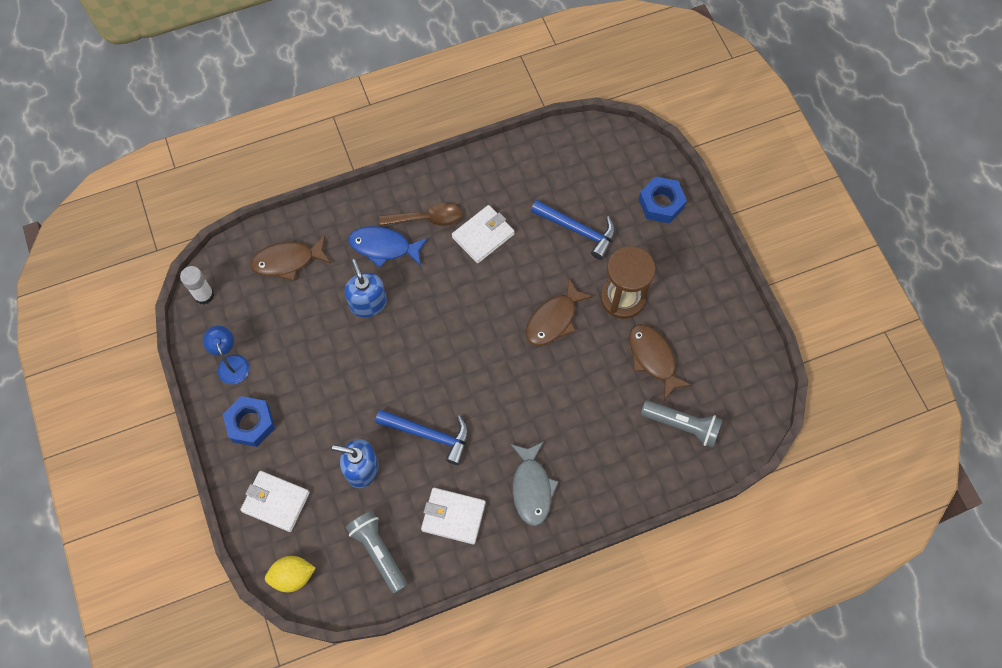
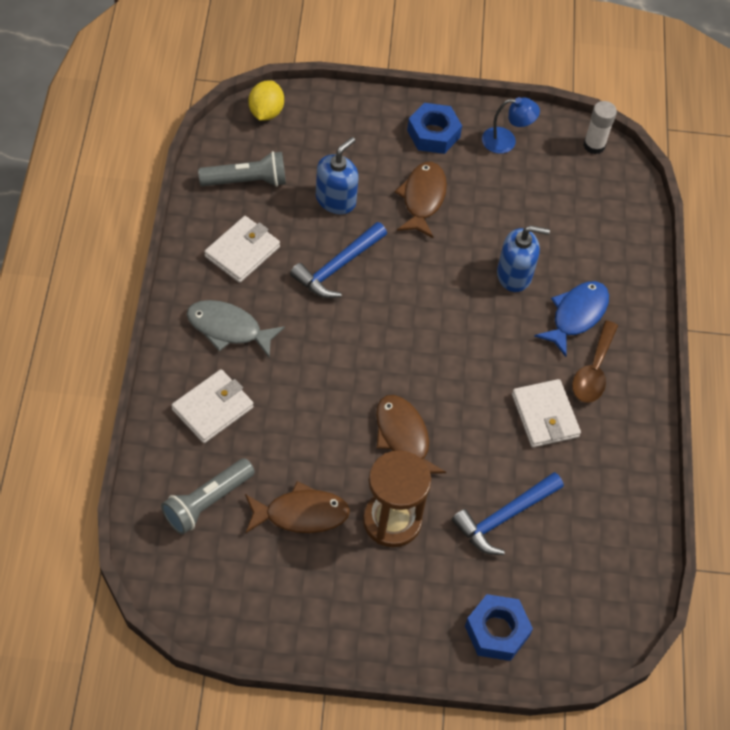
camera: 110 degrees right, 10 degrees down
white wallet [240,471,310,532] -> white wallet moved to [171,369,253,443]
brown fish [250,236,331,281] -> brown fish moved to [395,162,447,238]

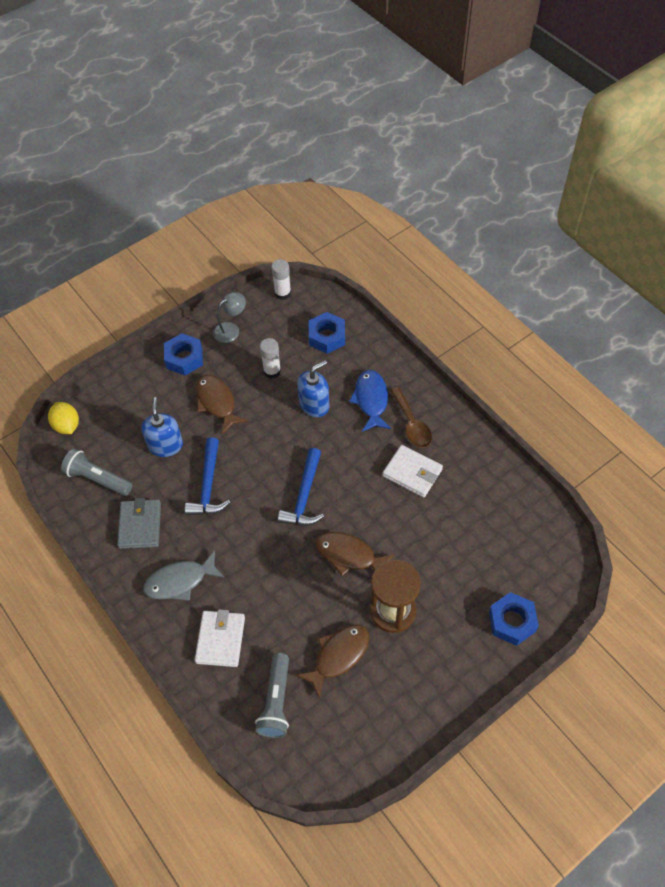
camera: 35 degrees left, 0 degrees up
grey flashlight [198,151,286,187] -> grey flashlight turned 105 degrees counterclockwise [61,449,133,496]
white wallet [204,216,280,283] -> grey wallet [117,498,161,549]
blue hammer [452,472,564,555] -> blue hammer moved to [278,448,324,526]
blue lamp [482,97,540,154] -> grey lamp [213,292,246,343]
none -> white glue stick [260,338,281,379]
none -> blue nut [309,312,345,354]

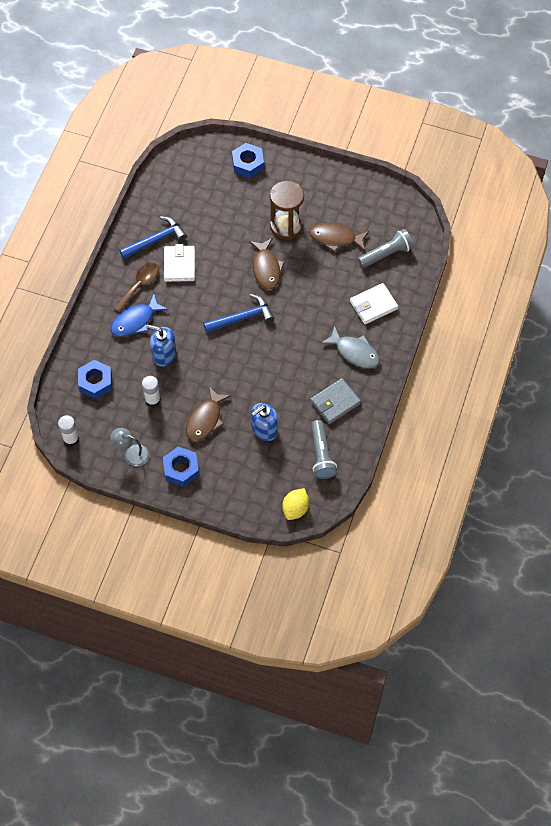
camera: 125 degrees left, 5 degrees up
blue hammer [185,437,230,515] -> blue hammer moved to [119,216,187,259]

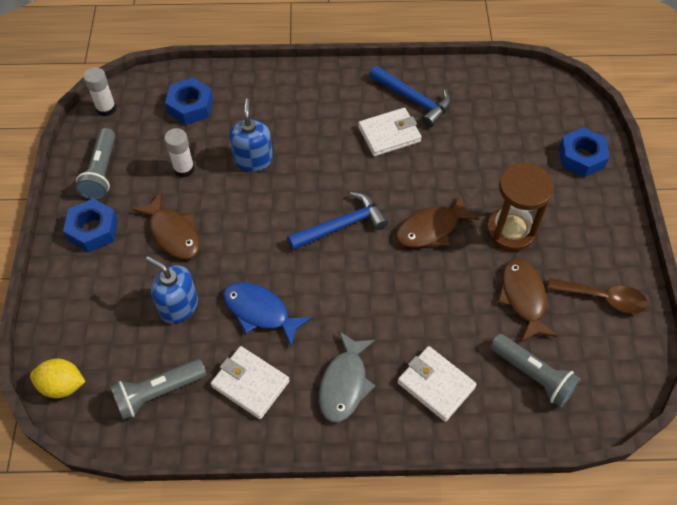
camera: 70 degrees right, 5 degrees down
grey lamp [110,428,149,466] -> grey flashlight [75,128,116,200]
blue fish [111,294,168,337] -> blue fish moved to [223,282,312,347]
brown spoon [113,263,159,313] -> brown spoon moved to [547,278,648,314]
brown fish [186,386,231,442] -> brown fish turned 135 degrees counterclockwise [132,192,200,259]
blue hammer [203,294,274,333] -> blue hammer turned 75 degrees counterclockwise [287,192,388,250]
grey wallet [310,378,361,424] -> white wallet [211,346,290,419]

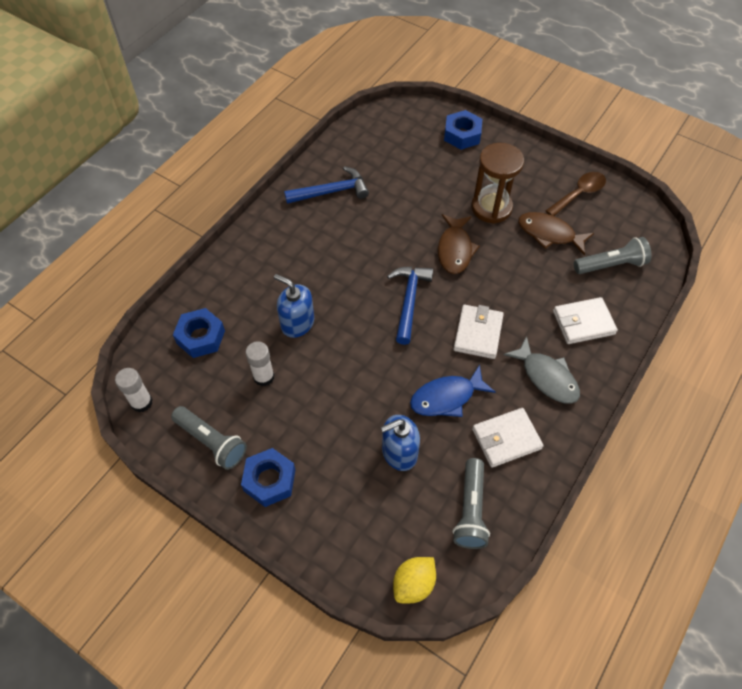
camera: 55 degrees left, 0 degrees up
brown fish [132,192,200,259] -> none
white wallet [358,108,421,156] -> white wallet moved to [454,305,504,359]

